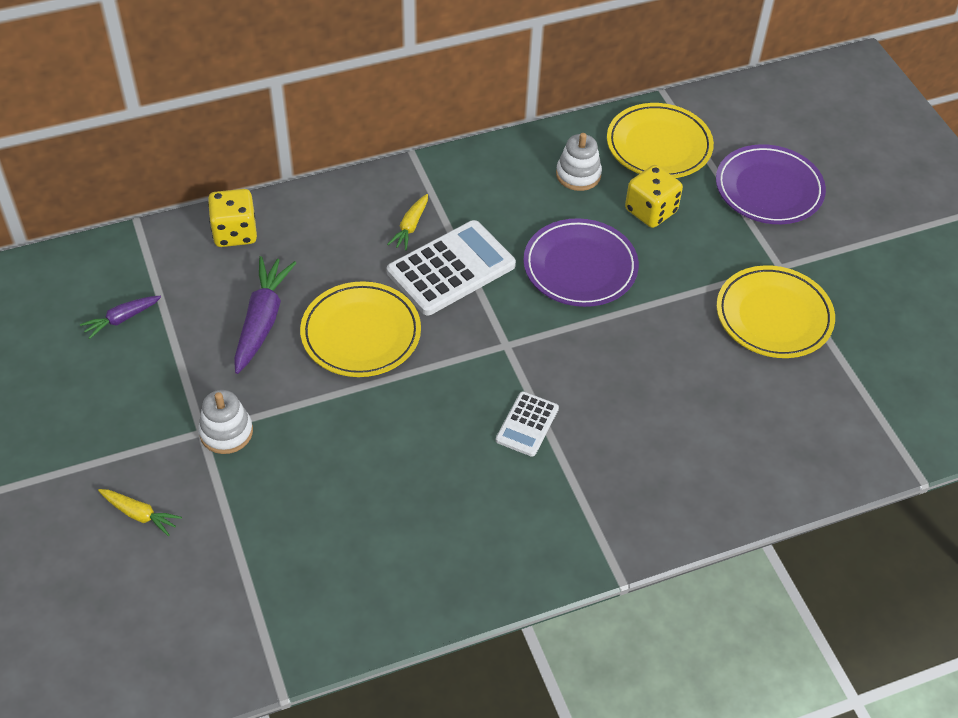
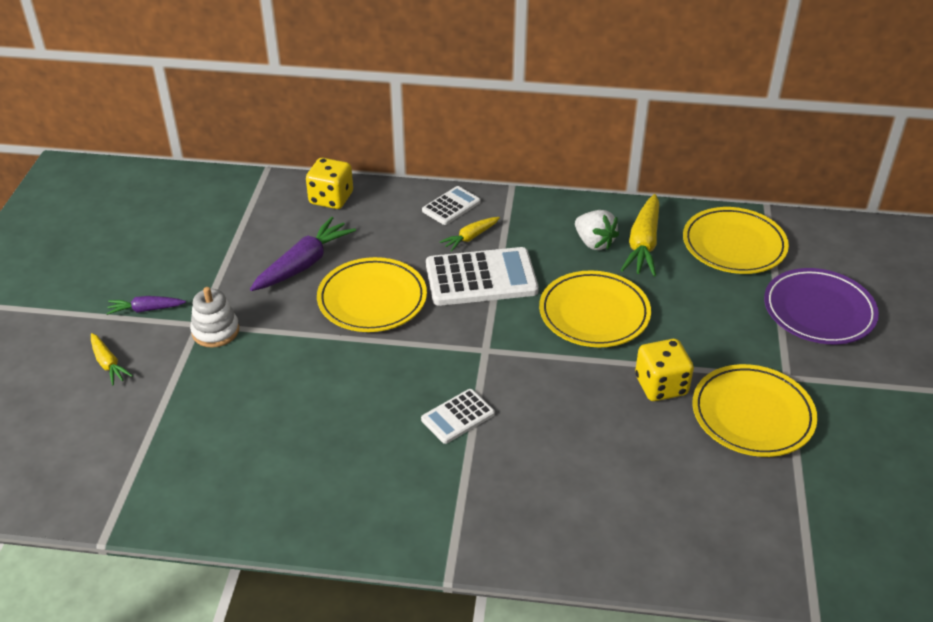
camera: 30 degrees right, 10 degrees down
purple carrot [80,296,161,339] -> purple carrot moved to [106,296,186,315]
purple plate [523,218,639,307] -> yellow plate [539,270,651,347]
white stacking toy [556,133,602,191] -> yellow carrot [621,194,659,277]
yellow dice [625,165,683,228] -> yellow dice moved to [635,339,694,401]
none -> white calculator [422,186,481,225]
none -> white strawberry [575,210,619,250]

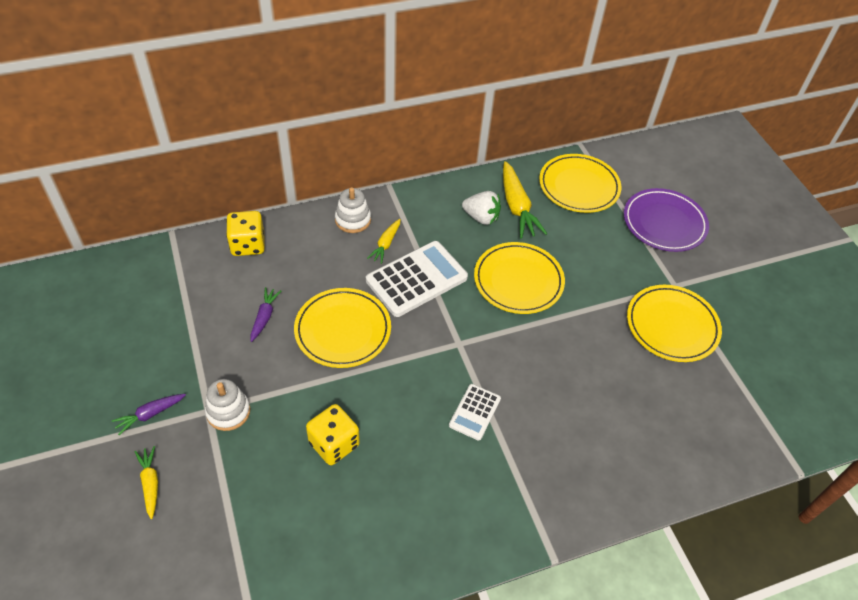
camera: 30 degrees left, 10 degrees up
yellow carrot [91,333,133,385] -> yellow carrot turned 135 degrees counterclockwise [134,446,158,519]
purple carrot [250,217,356,291] -> purple carrot [250,287,281,342], size x0.56
white calculator [422,186,481,225] -> white stacking toy [335,187,371,233]
yellow dice [635,339,694,401] -> yellow dice moved to [306,404,360,465]

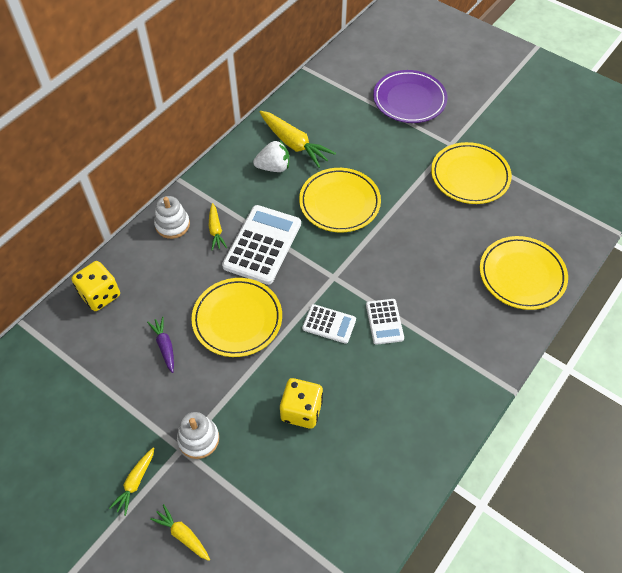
camera: 30 degrees left, 5 degrees up
purple carrot [112,394,186,435] -> yellow carrot [109,447,154,516]
yellow plate [539,154,621,213] -> yellow plate moved to [480,236,568,310]
none -> white calculator [302,304,356,344]

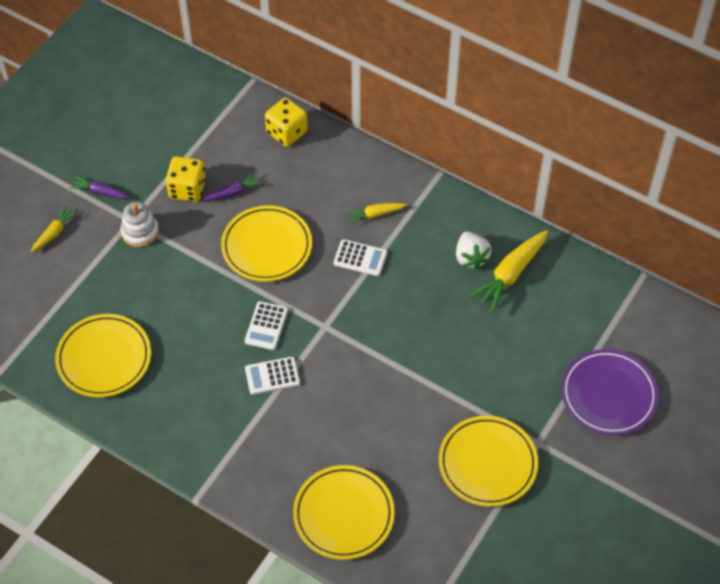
camera: 85 degrees right, 0 degrees up
yellow carrot [109,447,154,516] -> purple carrot [70,176,129,199]
white stacking toy [154,196,190,239] -> none
white calculator [222,205,301,285] -> white calculator [334,239,387,276], size x0.54
yellow dice [280,378,323,429] -> yellow dice moved to [165,156,206,202]
yellow plate [299,168,381,232] -> yellow plate moved to [55,314,151,397]

